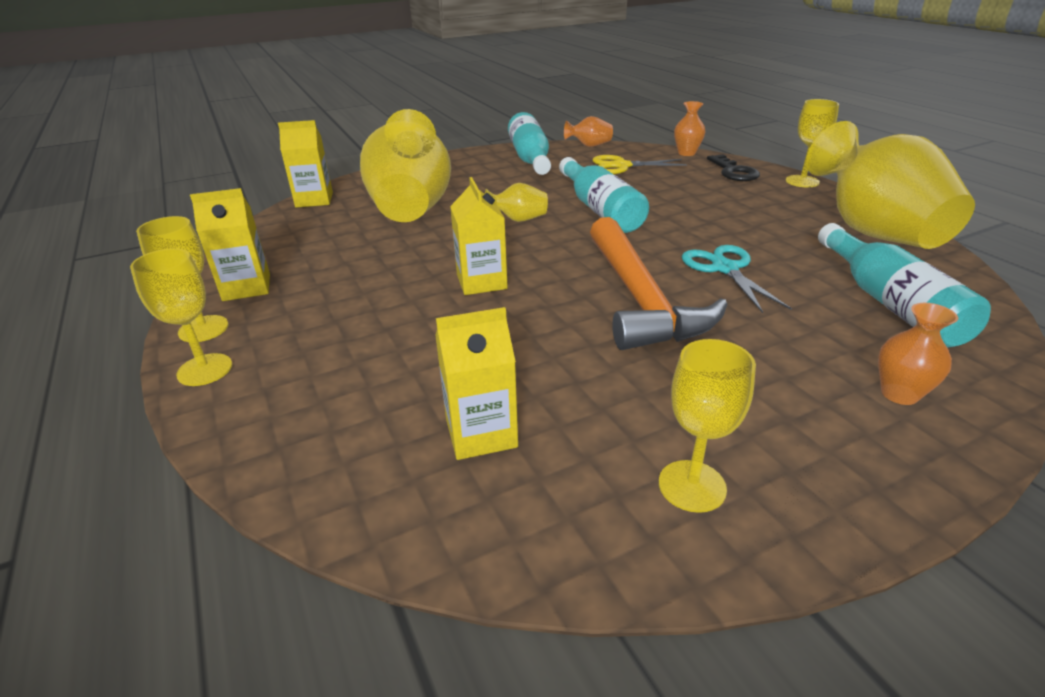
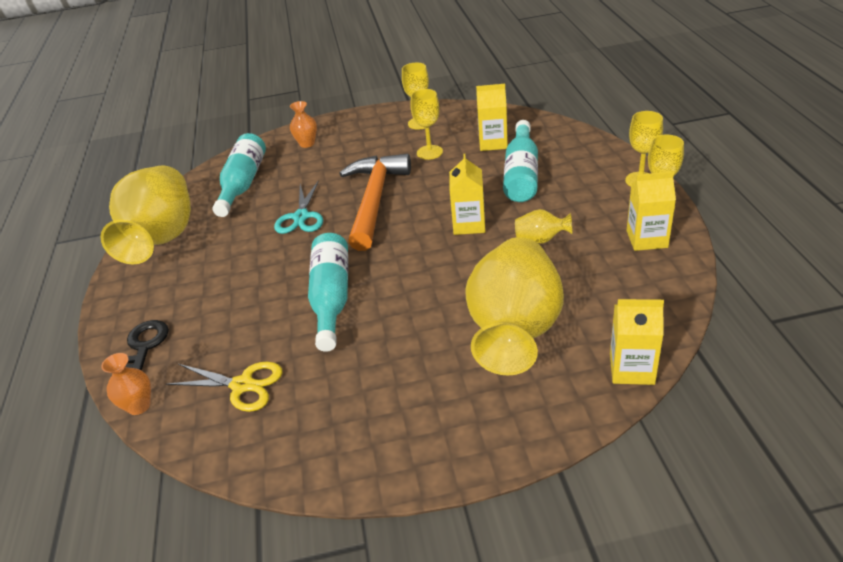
camera: 160 degrees left, 5 degrees up
yellow vase [485,183,548,222] -> yellow vase moved to [515,209,572,244]
turquoise bottle [508,112,551,175] -> turquoise bottle moved to [503,120,538,202]
orange vase [564,116,613,147] -> none
yellow goblet [786,99,839,187] -> yellow goblet moved to [411,89,443,160]

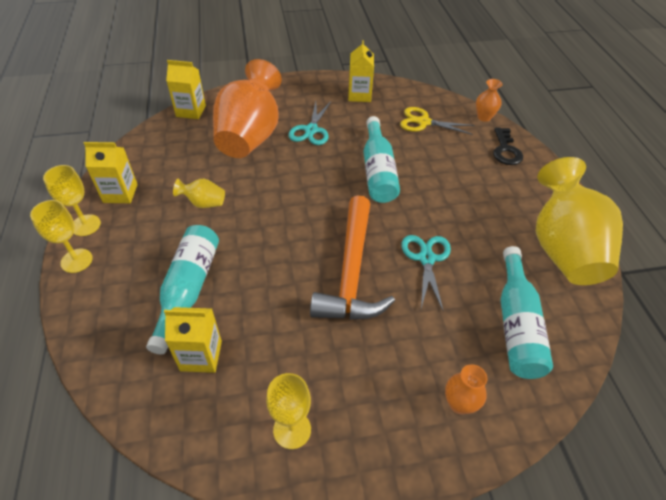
camera: 175 degrees right, 10 degrees up
yellow goblet [411,89,443,160] -> none
yellow carton [449,154,485,235] -> yellow carton moved to [348,40,374,102]
yellow vase [465,237,564,376] -> orange vase [213,59,282,158]
none -> turquoise scissors [288,102,331,145]

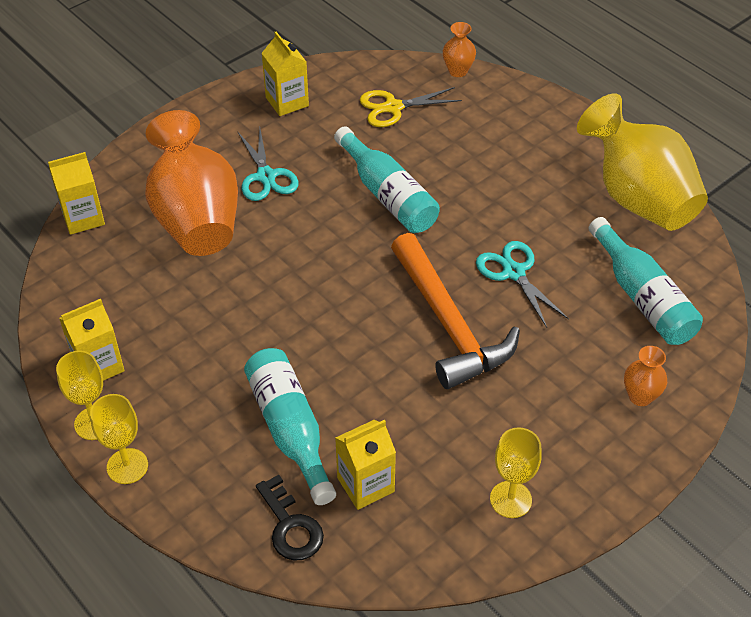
camera: 30 degrees left, 0 degrees up
yellow vase [173,179,225,208] -> none
black key [493,128,523,165] -> black key moved to [256,475,324,561]

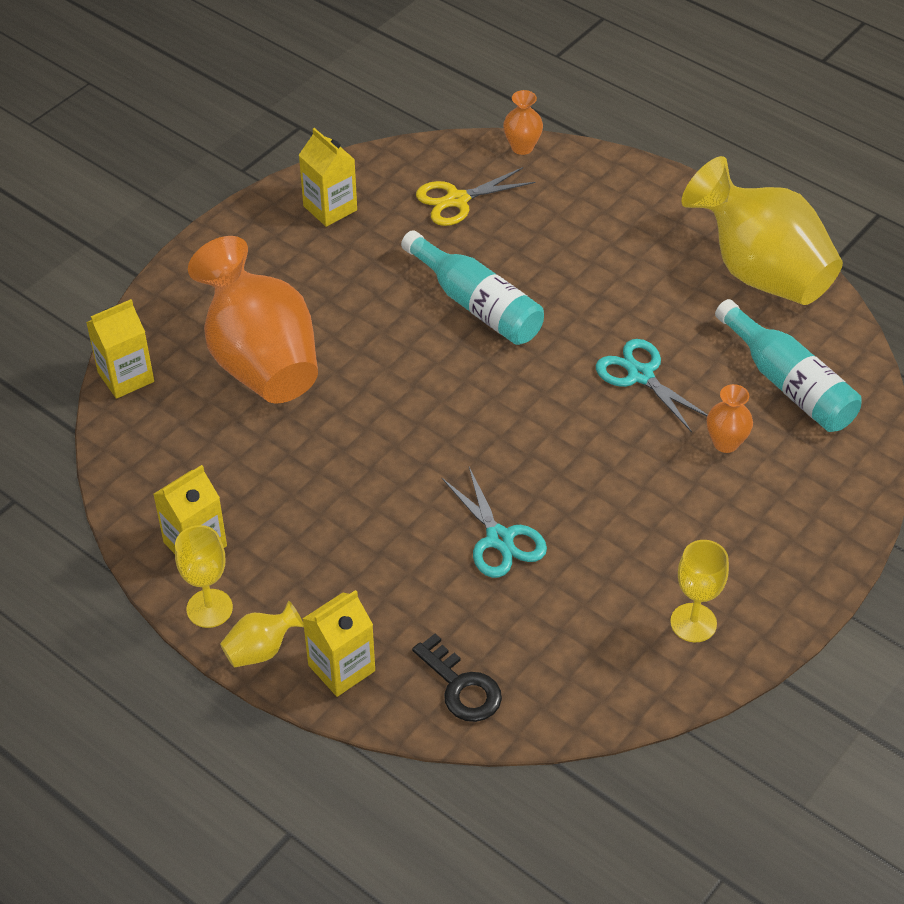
camera: 10 degrees left, 0 degrees up
yellow goblet [90,394,148,484] -> yellow vase [220,600,304,668]
turquoise scissors [238,128,299,201] -> turquoise scissors moved to [442,467,547,578]
turquoise bottle [244,348,336,505] -> none
yellow carton [335,420,396,510] -> yellow carton moved to [303,590,375,697]
orange hammer [391,233,520,389] -> none
orange vase [624,346,667,406] -> orange vase moved to [707,384,753,453]

